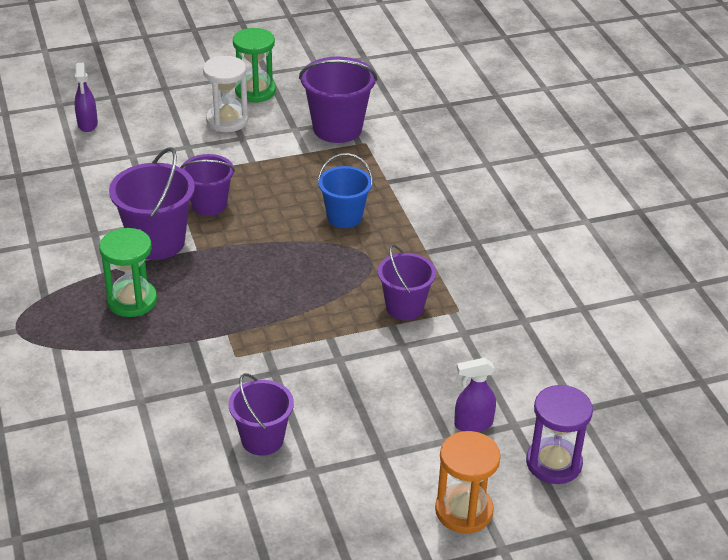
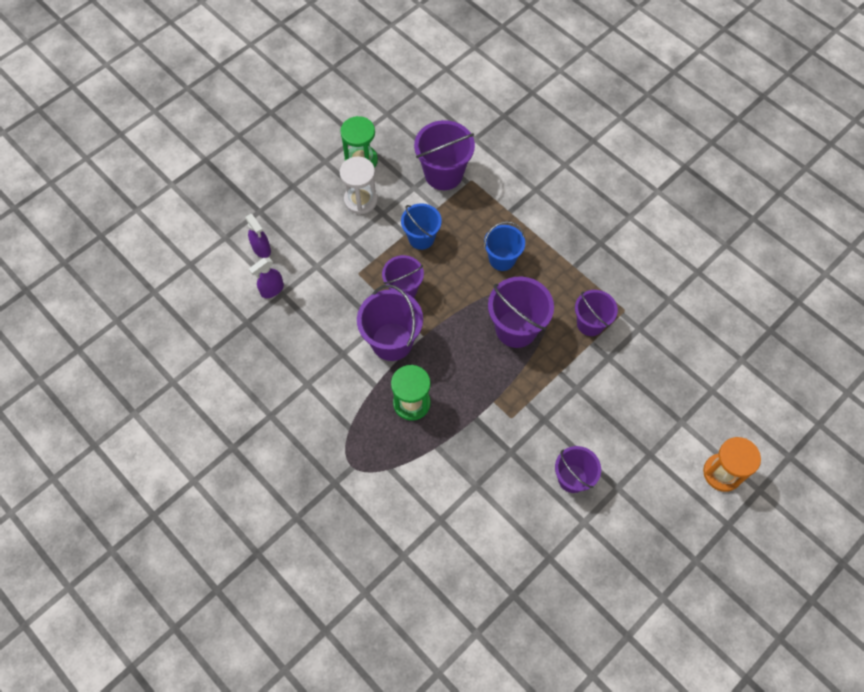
camera: 25 degrees left, 25 degrees up
purple spray bottle [454,358,496,432] -> purple spray bottle moved to [249,258,284,298]
purple hourglass [526,385,593,484] -> none
none -> blue bucket [401,203,442,250]
none -> purple bucket [488,277,554,348]

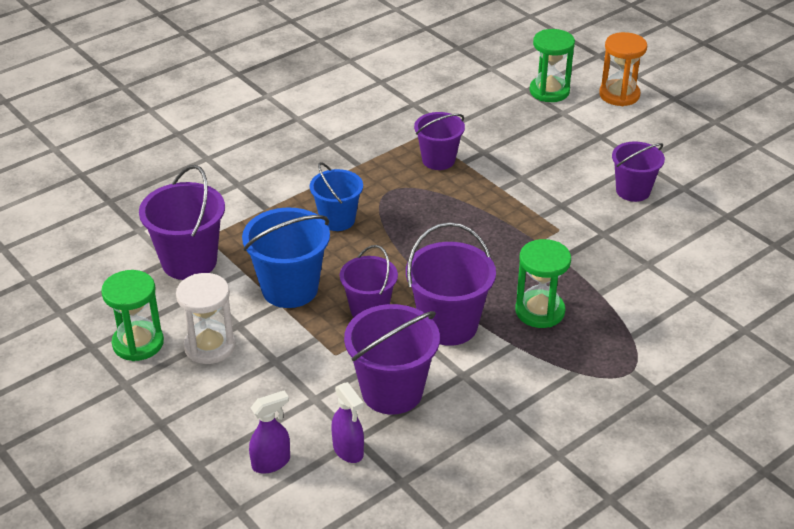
camera: 85 degrees left, 25 degrees down
blue bucket [401,203,442,250] -> blue bucket [242,208,330,308], size x1.51
purple bucket [488,277,554,348] -> purple bucket moved to [344,304,440,415]
none -> green hourglass [530,29,575,102]

